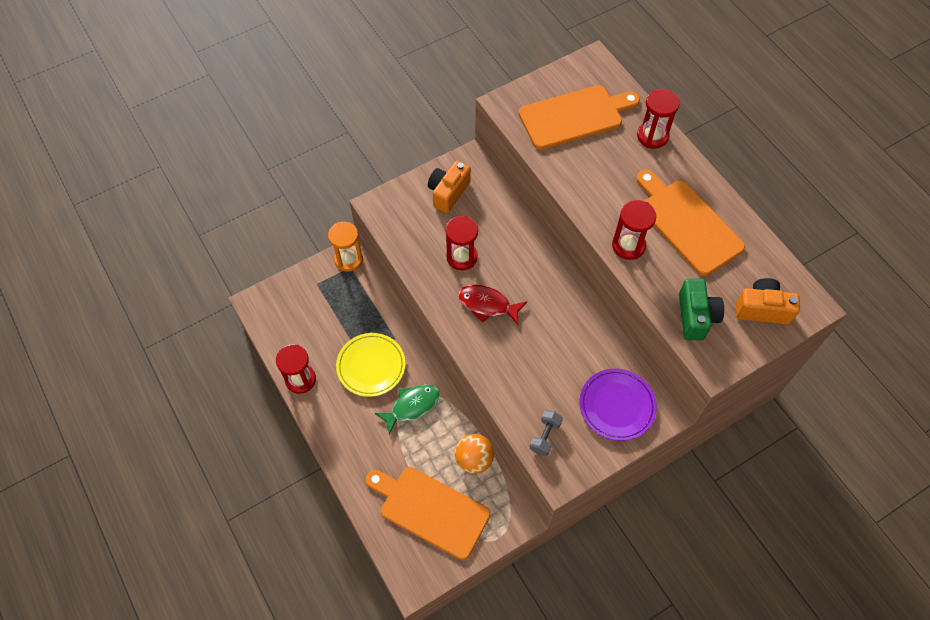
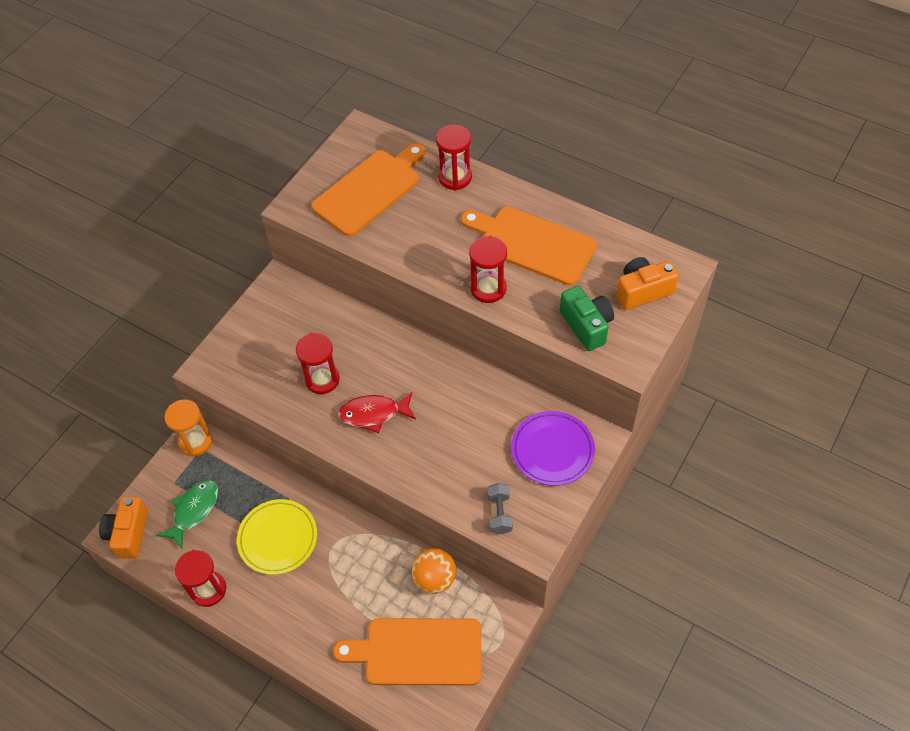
camera: 25 degrees left, 5 degrees down
green fish [375,384,440,435] -> green fish moved to [157,480,218,549]
orange camera [428,161,471,213] -> orange camera moved to [99,497,148,559]

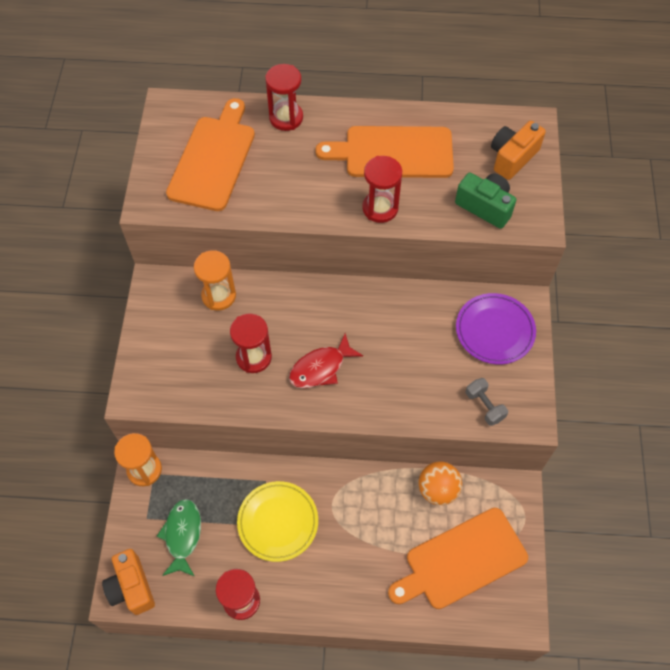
camera: 30 degrees left, 5 degrees up
none -> orange hourglass [194,250,236,311]

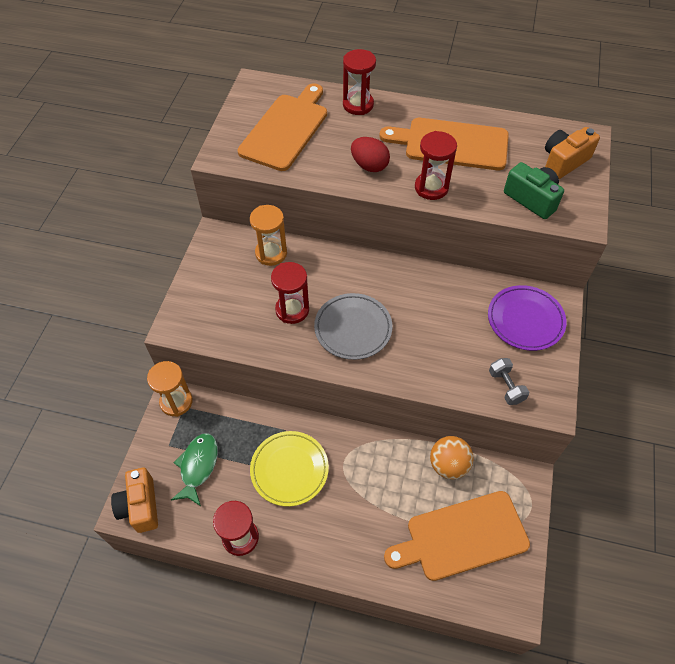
camera: 10 degrees right, 5 degrees down
red fish [289,333,363,388] -> grey plate [314,293,392,360]
none -> red egg [351,137,390,172]

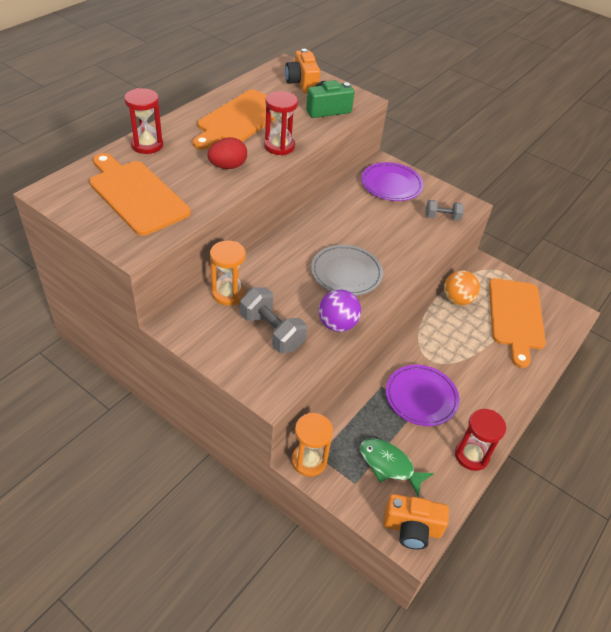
camera: 70 degrees left, 10 degrees down
yellow plate [250,431,329,507] -> purple plate [386,365,459,426]
red hourglass [271,262,309,324] -> none
none -> grey dumbbell [240,287,307,353]
none -> purple ball [319,289,361,332]

